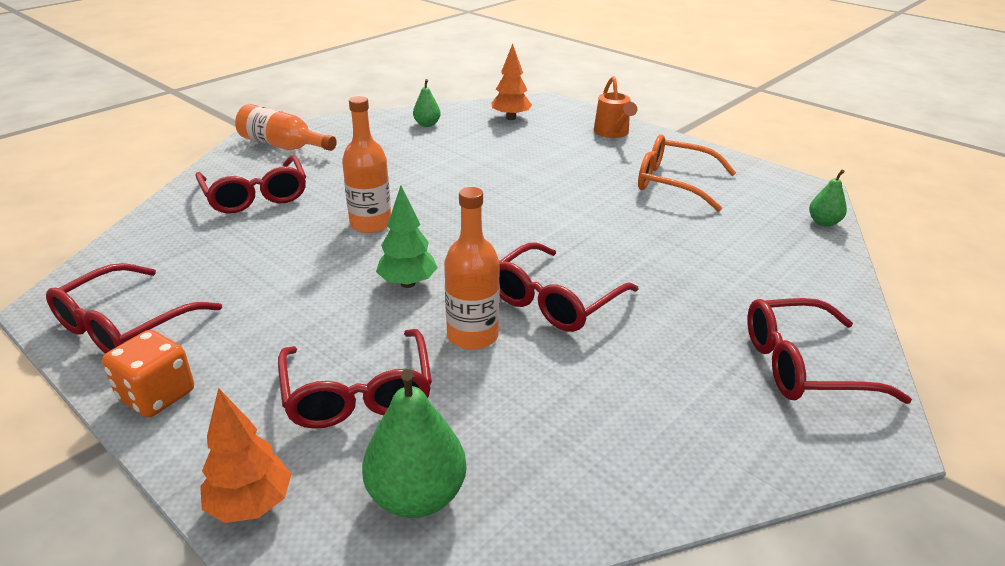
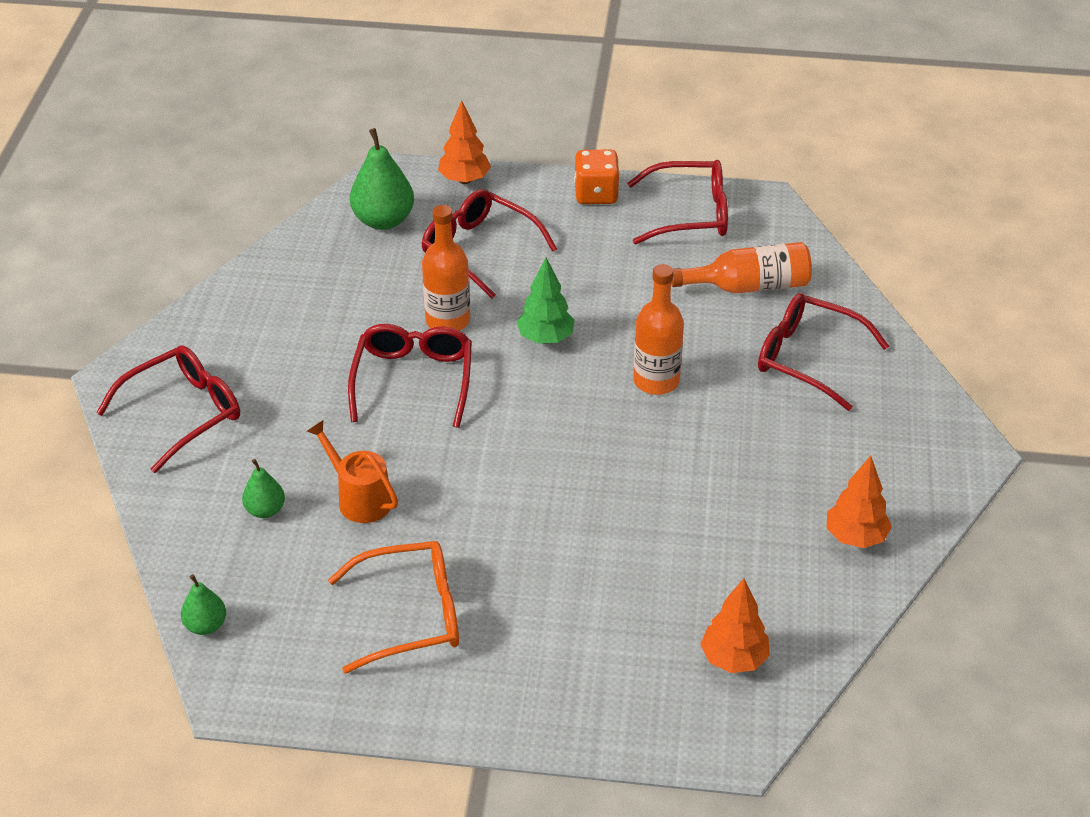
camera: 145 degrees right, 10 degrees up
red glasses [46,263,222,354] -> red glasses turned 90 degrees clockwise [627,160,728,244]
orange bottle [235,104,337,151] -> orange bottle moved to [671,242,812,293]
green pear [413,79,441,127] -> green pear moved to [242,459,285,518]
orange watering can [594,76,637,138] -> orange watering can moved to [307,420,398,523]
none -> orange tree [827,456,892,548]

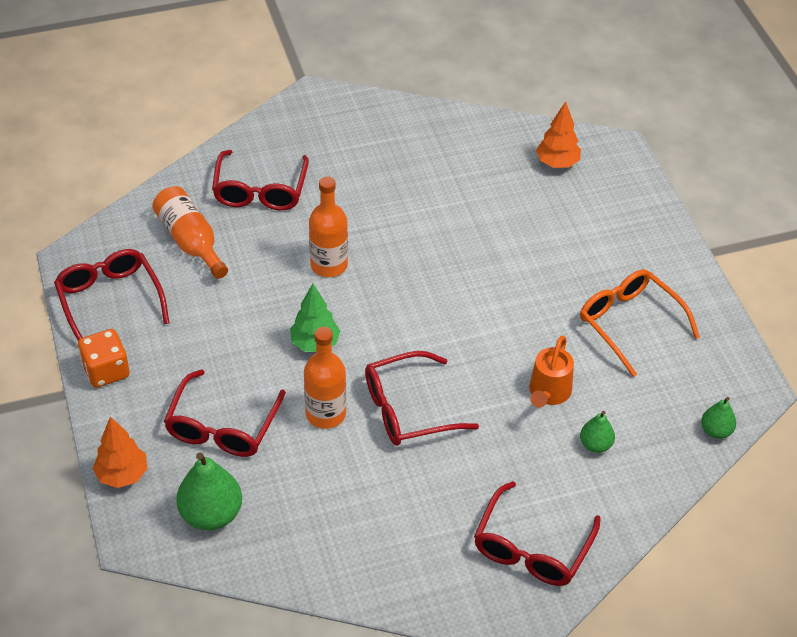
camera: 115 degrees left, 5 degrees up
red glasses [96,345,240,473] -> red glasses turned 90 degrees counterclockwise [474,481,601,586]
orange tree [827,456,892,548] -> none

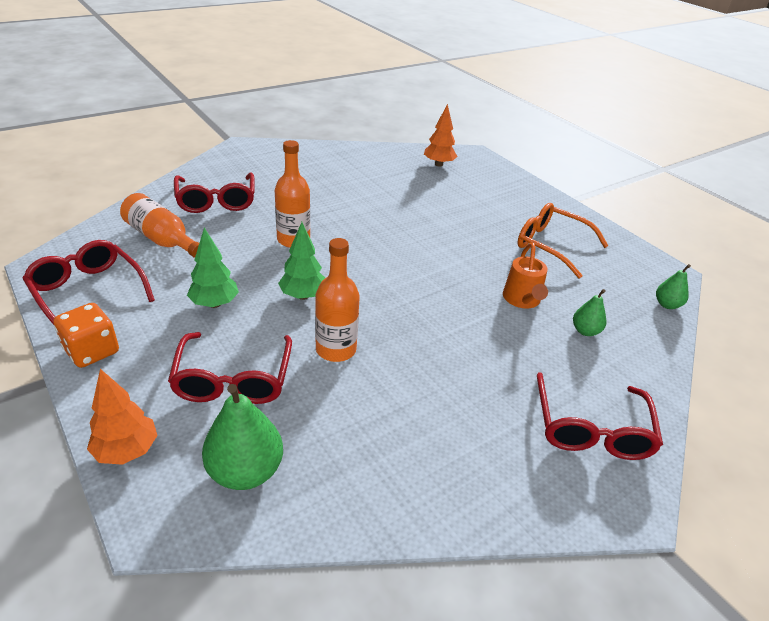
camera: 20 degrees left, 10 degrees down
red glasses [365,351,479,446] -> none
none -> green tree [187,228,239,308]

